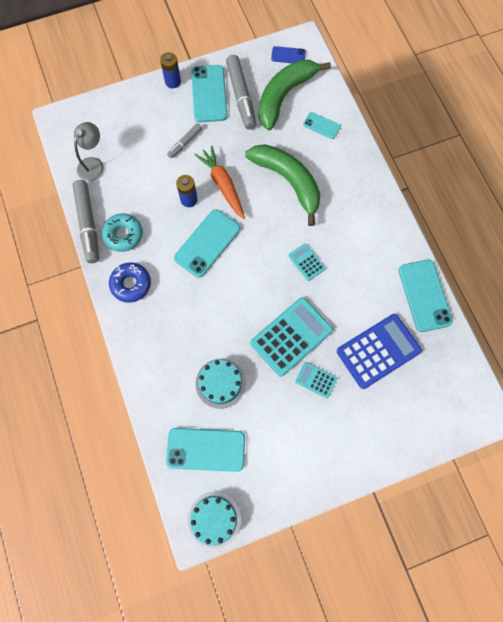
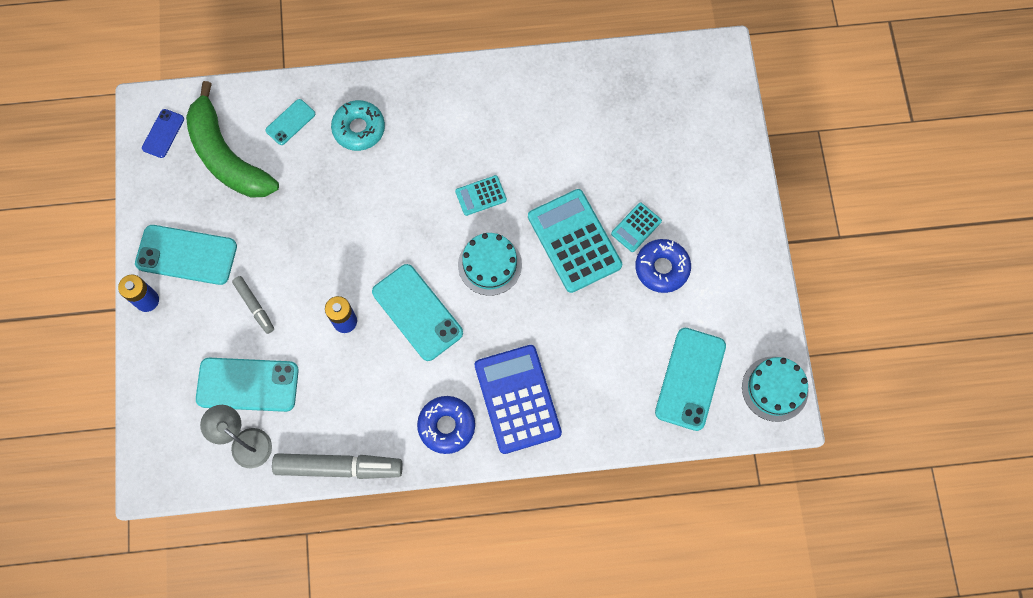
camera: 75 degrees left, 0 degrees up
turquoise donut [102,213,143,252] -> turquoise donut moved to [331,100,385,151]
orange carrot [194,146,245,219] -> none
turquoise cake [196,359,246,409] -> turquoise cake moved to [458,233,522,296]
grey marker [226,55,256,130] -> none
green banana [245,144,320,226] -> none
blue calculator [337,314,422,389] -> blue calculator moved to [475,345,562,454]
turquoise phone [399,260,453,332] -> turquoise phone moved to [196,358,299,412]
none -> blue donut [635,239,691,293]

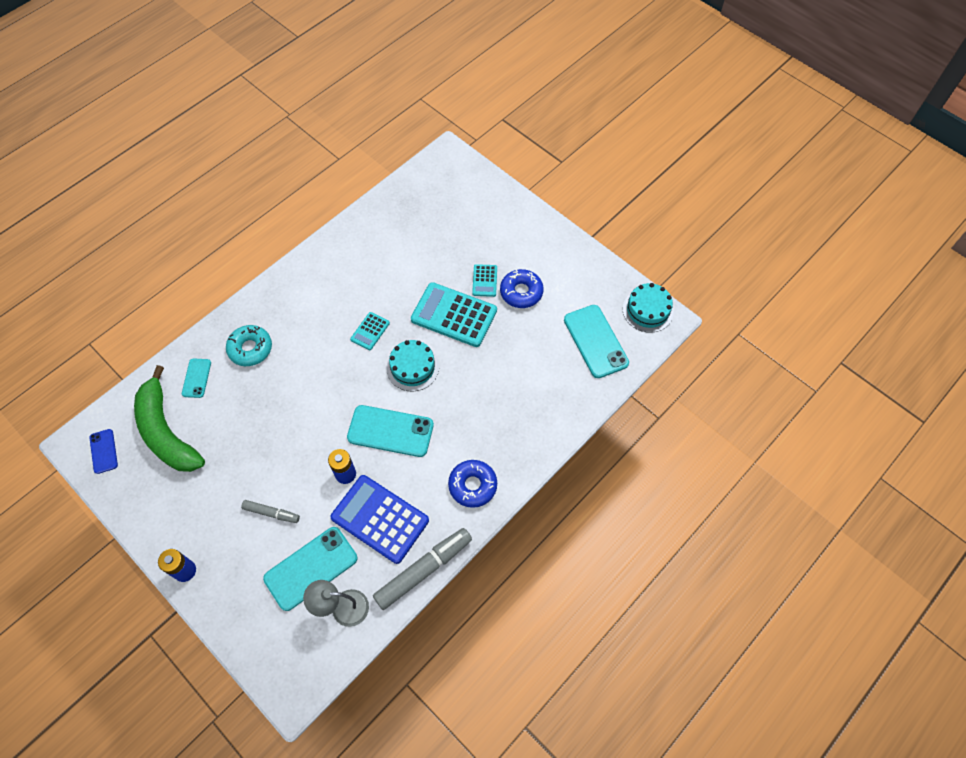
camera: 40 degrees left, 10 degrees down
turquoise phone [135,225,237,285] -> none
green banana [186,81,279,198] -> green banana turned 45 degrees clockwise [134,365,205,472]
blue calculator [475,345,562,454] -> blue calculator moved to [330,475,429,564]

